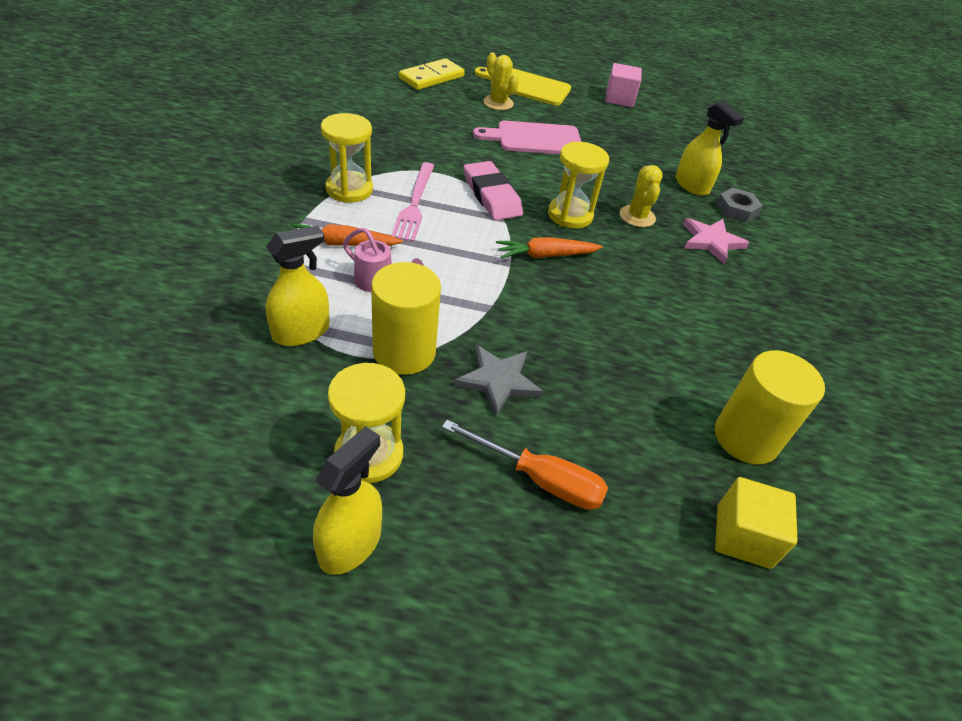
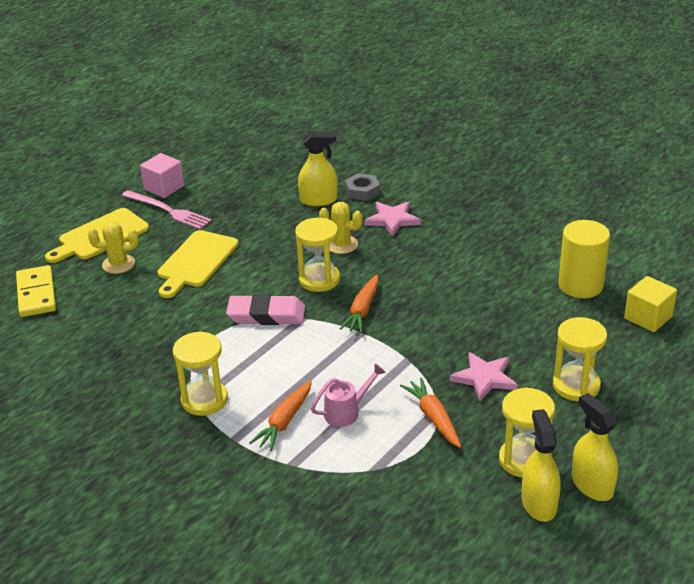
camera: 55 degrees left, 10 degrees down
yellow spray bottle [266,225,330,346] -> yellow spray bottle moved to [522,409,561,522]
yellow cylinder [371,262,441,375] -> orange carrot [400,378,461,448]
pink fork [391,162,435,242] -> pink fork moved to [122,190,212,229]
orange screwdriver [442,420,608,510] -> yellow hourglass [553,317,607,401]
grey star [454,345,543,417] -> pink star [450,352,517,401]
pink cutting board [473,121,581,154] -> yellow cutting board [158,230,238,298]

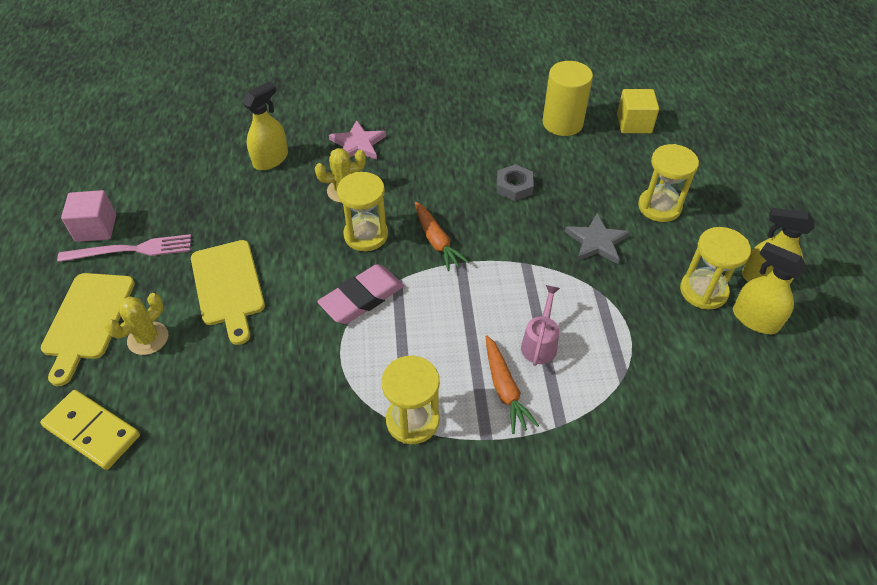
camera: 45 degrees left, 15 degrees up
grey nut [345,173,380,201] -> grey nut moved to [497,164,534,201]
orange carrot [400,378,461,448] -> none
pink star [450,352,517,401] -> grey star [565,213,630,264]

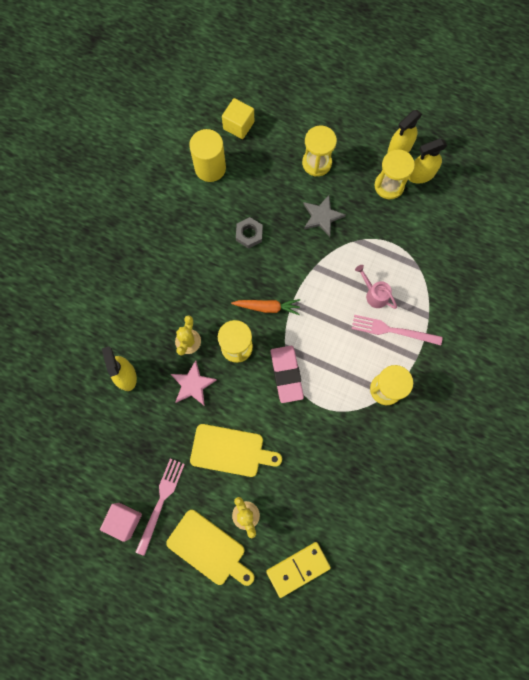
camera: 60 degrees left, 25 degrees up
pink star [329,120,386,160] -> pink star moved to [171,361,217,406]
orange carrot [486,335,539,434] -> pink fork [352,315,443,345]

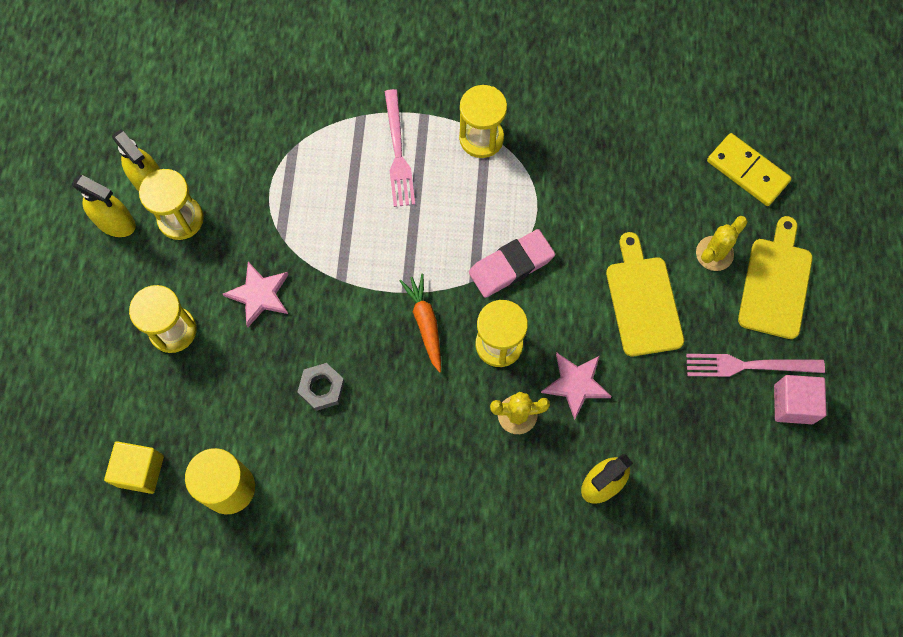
camera: 110 degrees left, 5 degrees down
grey star [303,195,346,237] -> pink star [223,262,289,327]
pink watering can [355,265,397,309] -> none

